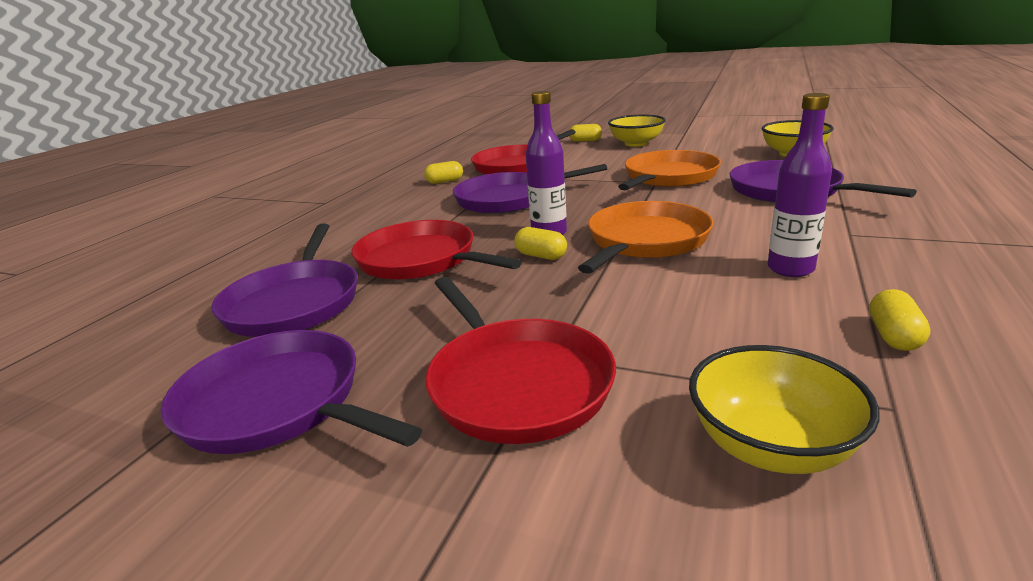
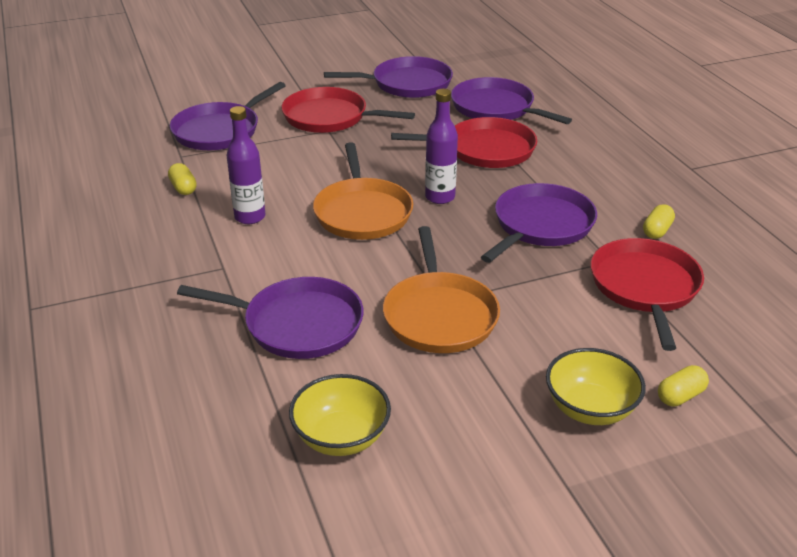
camera: 135 degrees right, 10 degrees up
yellow capsule [514,227,567,260] -> none
yellow bowl [689,345,880,474] -> purple pan [170,82,286,150]

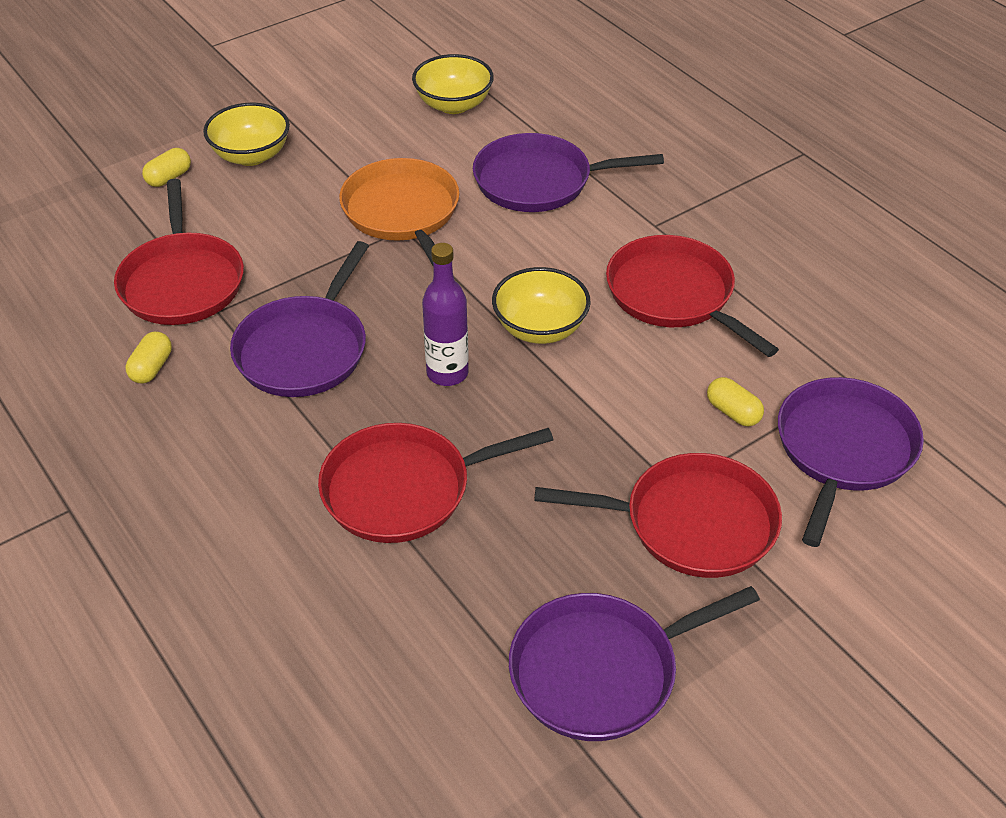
camera: 165 degrees right, 10 degrees up
yellow capsule [168,163,197,195] -> yellow capsule moved to [707,377,764,427]
purple bottle [226,106,265,224] -> red pan [606,235,779,357]
orange pan [313,142,413,240] -> yellow bowl [492,267,591,344]
purple pan [451,77,572,124] -> none

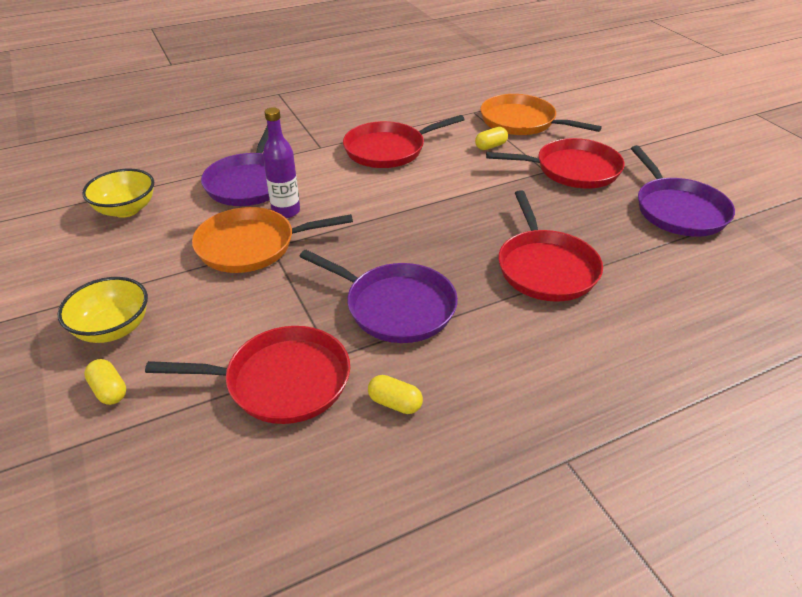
camera: 80 degrees left, 5 degrees down
purple bottle [422,243,469,386] -> purple bottle moved to [263,107,300,218]
yellow bowl [492,267,591,344] -> none
red pan [534,453,782,578] -> red pan turned 75 degrees clockwise [486,138,625,189]
purple pan [778,377,924,547] -> orange pan [480,94,602,135]

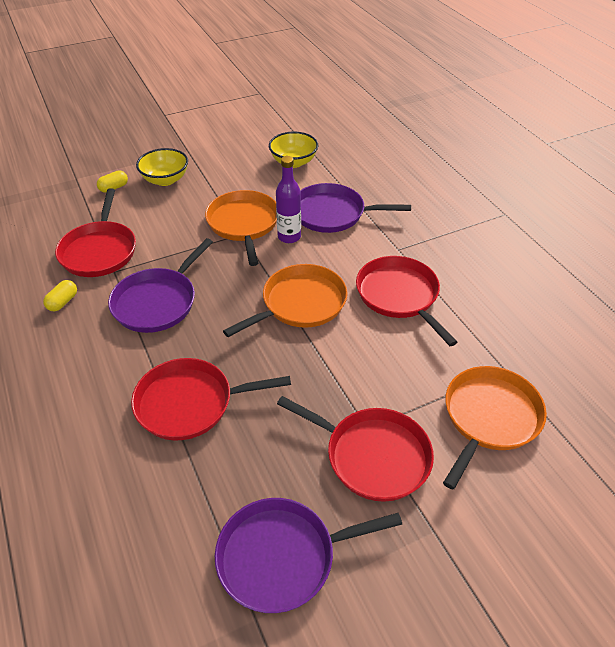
camera: 90 degrees right, 5 degrees up
yellow capsule [475,127,508,150] -> none
red pan [486,138,625,189] -> red pan turned 60 degrees counterclockwise [277,396,434,502]
none -> orange pan [223,264,348,337]

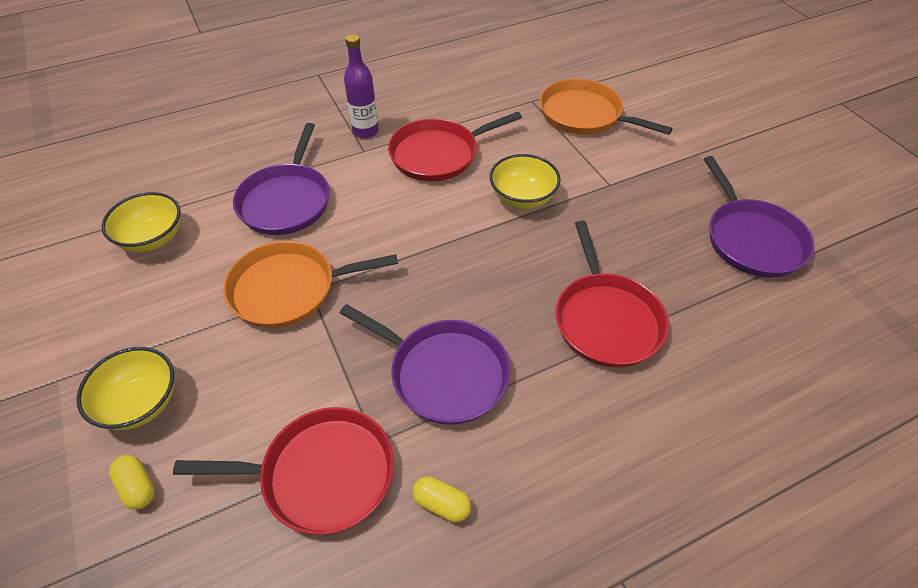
camera: 90 degrees left, 5 degrees up
orange pan [223,264,348,337] -> none
purple bottle [276,156,301,243] -> purple bottle moved to [344,34,379,139]
red pan [277,396,434,502] -> none
none -> yellow bowl [489,154,561,209]

